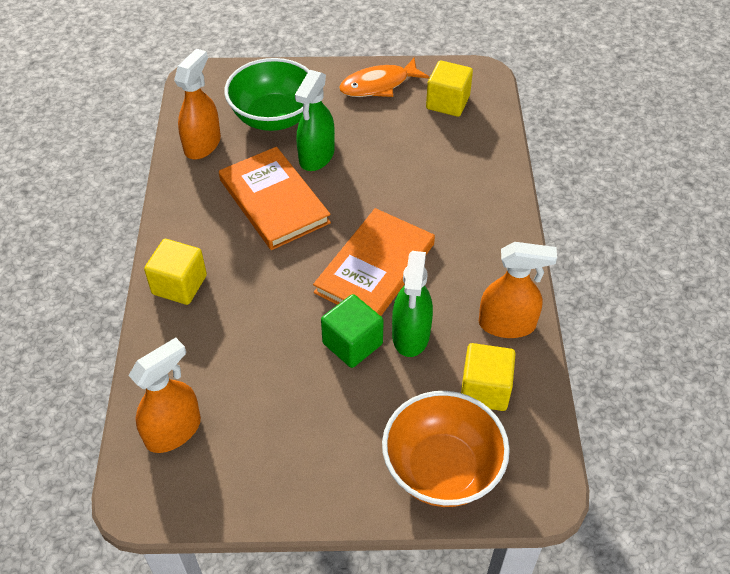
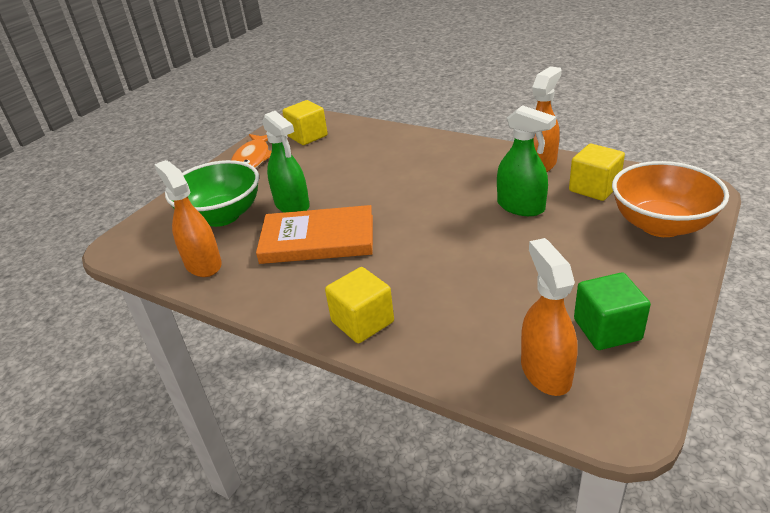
camera: 55 degrees left, 15 degrees down
orange book [313,208,435,316] -> none
green cube [321,294,384,368] -> green cube moved to [574,273,651,350]

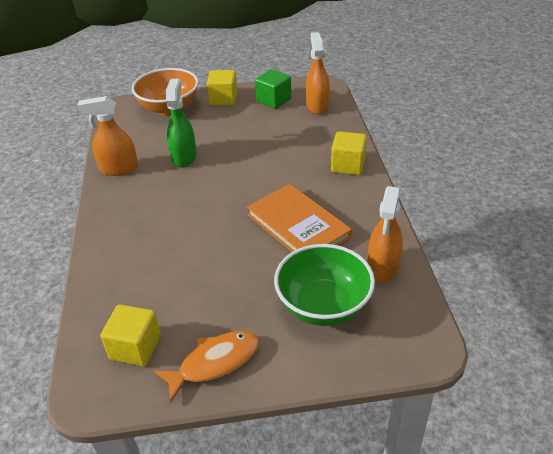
camera: 130 degrees left, 5 degrees up
green spray bottle [262,111,310,213] -> none
orange spray bottle [521,238,578,396] -> orange spray bottle turned 135 degrees clockwise [306,32,330,114]
yellow cube [569,144,625,201] -> yellow cube moved to [207,70,238,105]

